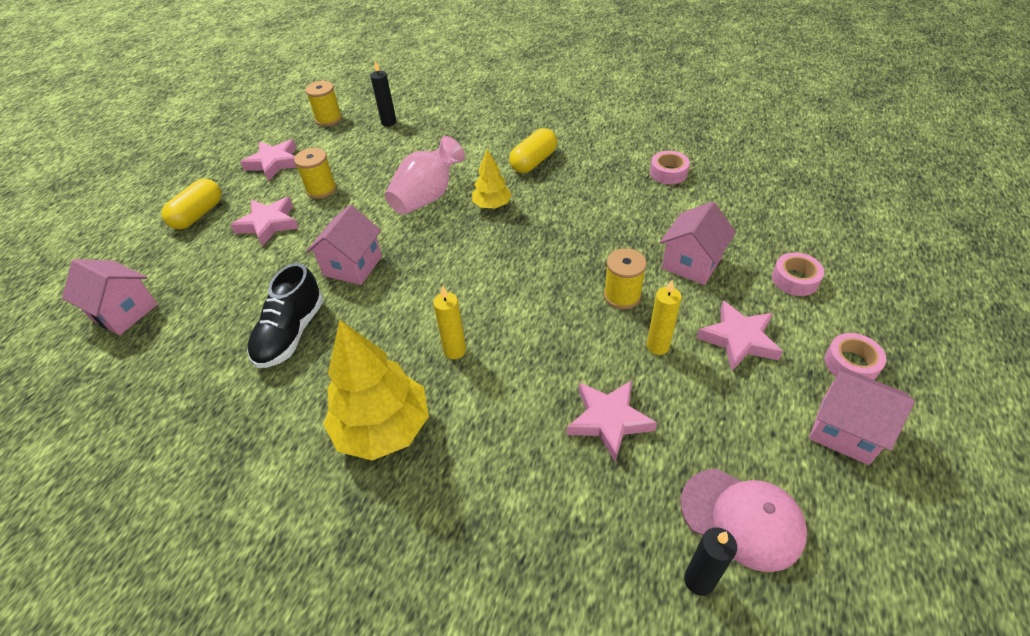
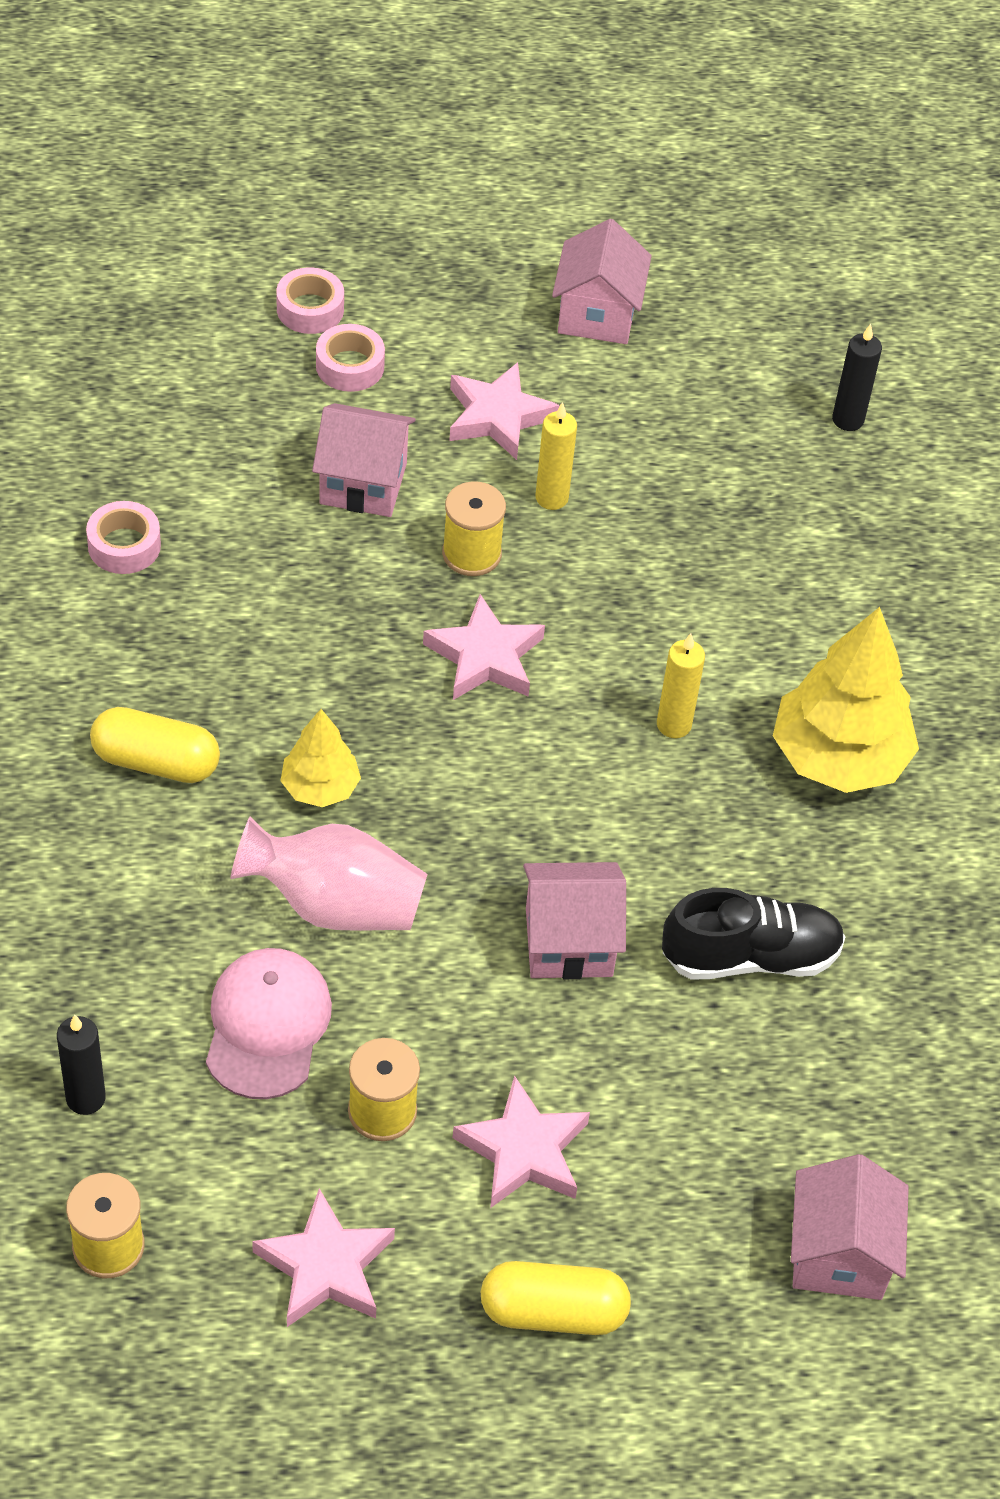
camera: 120 degrees left, 5 degrees up
pink star [567,380,657,461] -> pink star moved to [423,594,545,700]
pink cap [681,469,807,572] -> pink cap moved to [206,948,332,1099]
pink tape [825,333,886,380] -> pink tape moved to [276,268,344,334]

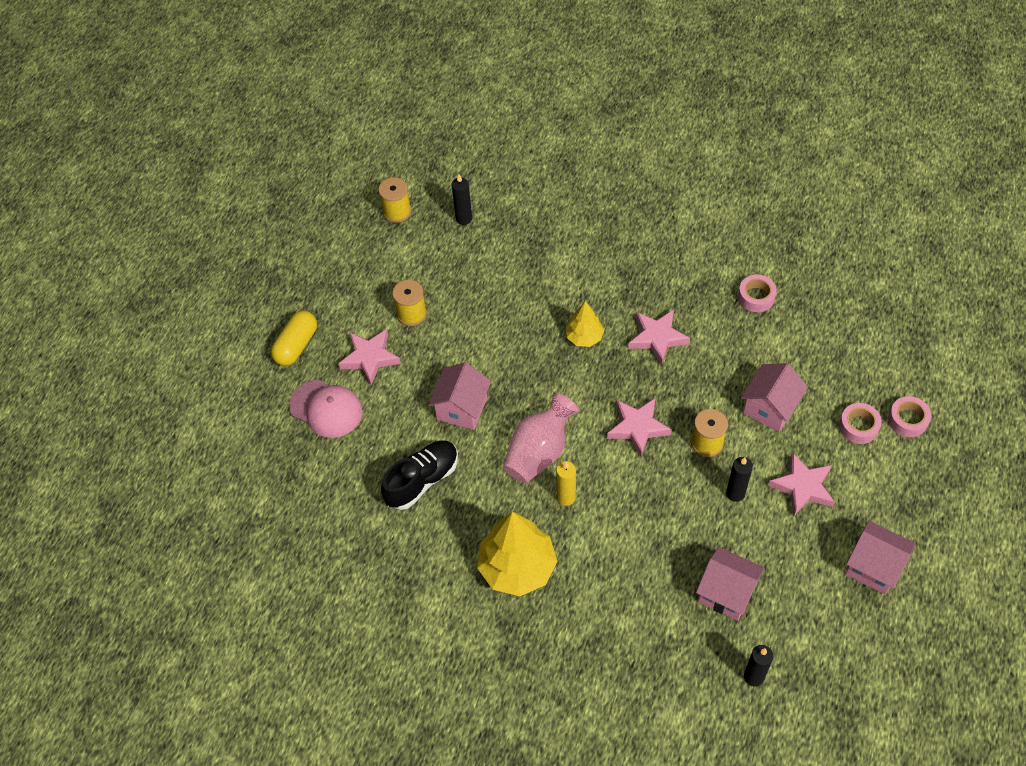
camera: 120 degrees right, 5 degrees up
yellow capsule [90,707,220,783] -> none
pink cap [206,948,332,1099] -> pink cap moved to [289,379,363,438]
pink vase [230,816,428,931] -> pink vase moved to [503,392,579,483]
pink star [252,1188,395,1327] -> pink star moved to [628,309,690,365]
yellow candle [535,402,577,510] -> black candle [726,457,753,502]
black shoe [662,888,845,980] -> black shoe turned 150 degrees counterclockwise [381,440,458,510]
pink house [791,1154,909,1300] -> pink house moved to [696,547,765,621]

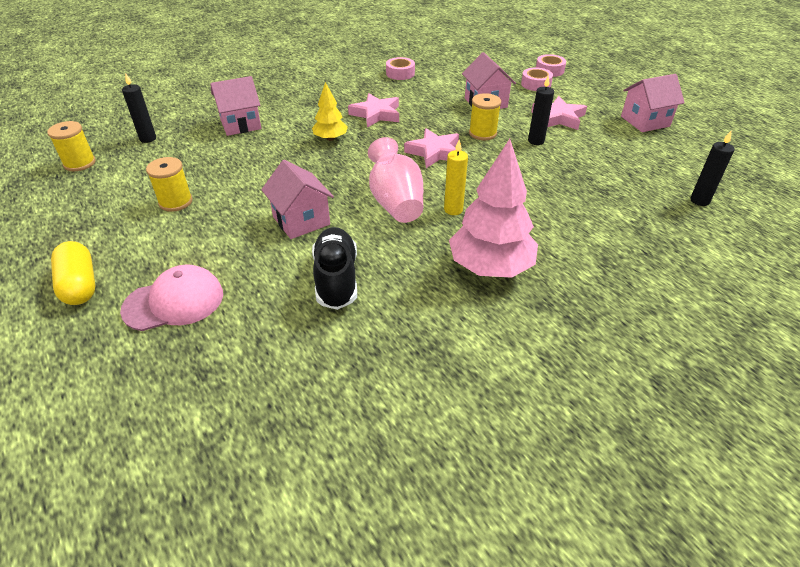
camera: 55 degrees left, 15 degrees down
pink star [338,329,401,385] -> none
yellow tree [477,512,557,596] -> pink tree [449,139,538,278]
pink house [696,547,765,621] -> pink house moved to [210,76,261,136]

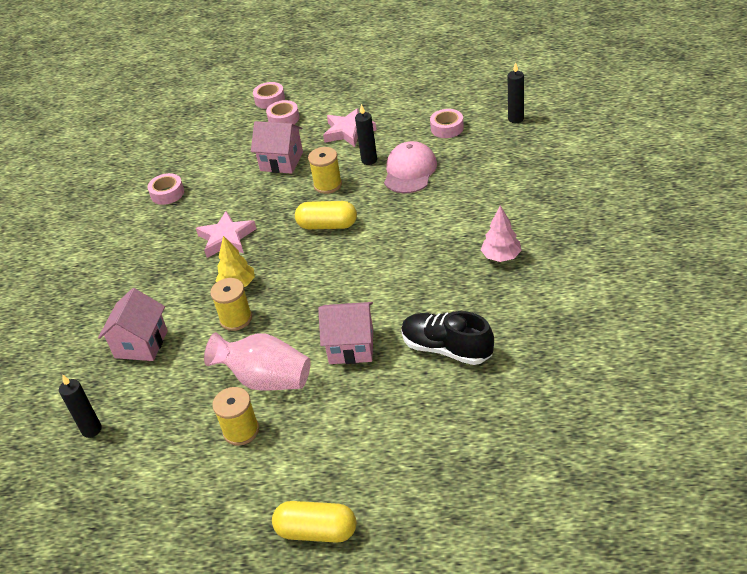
camera: 50 degrees left, 0 degrees up
yellow spool [47,121,96,171] -> yellow spool moved to [210,278,252,331]
pink cap [120,265,223,331] -> pink cap moved to [384,141,437,193]
pink vase [368,137,423,223] -> pink vase moved to [204,332,311,391]
pink star [404,128,459,168] -> yellow capsule [295,201,357,229]
yellow candle [444,140,468,215] -> none
pink tree [449,139,538,278] -> pink tree [481,206,522,262], size x0.54
pink house [621,74,685,132] -> none
none -> pink tape [430,109,464,138]

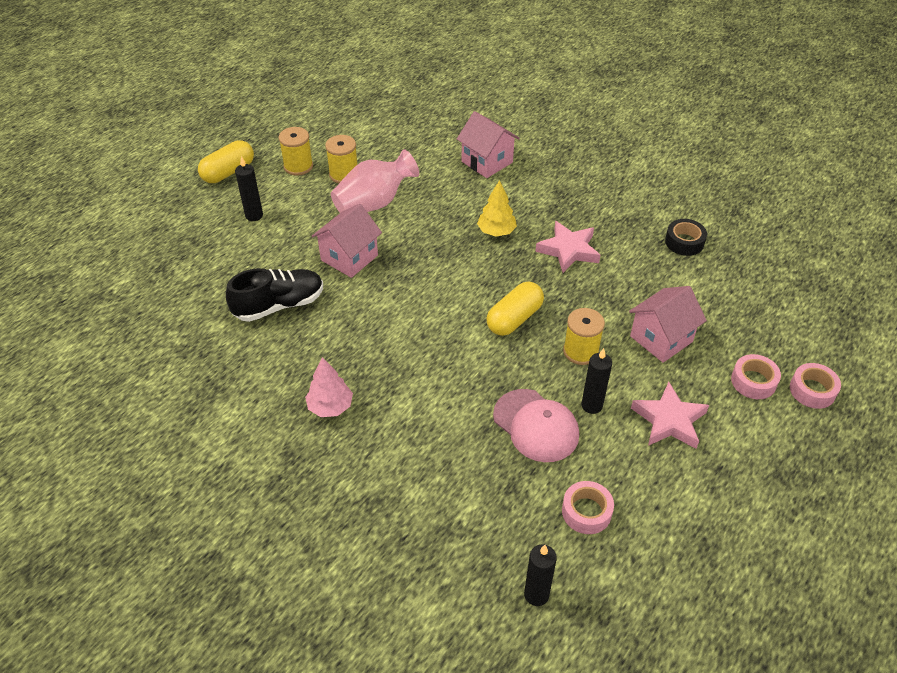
camera: 120 degrees right, 5 degrees up
black candle [59,374,102,438] -> black candle moved to [235,156,263,221]
pink tape [147,173,184,205] -> black tape [665,219,707,256]
yellow spool [210,278,252,331] -> yellow spool moved to [279,127,313,176]

